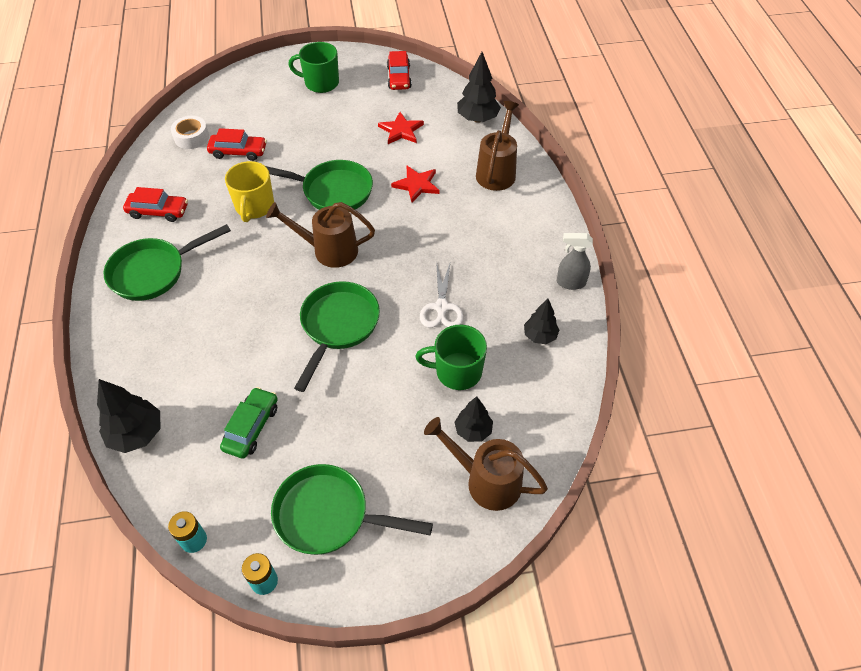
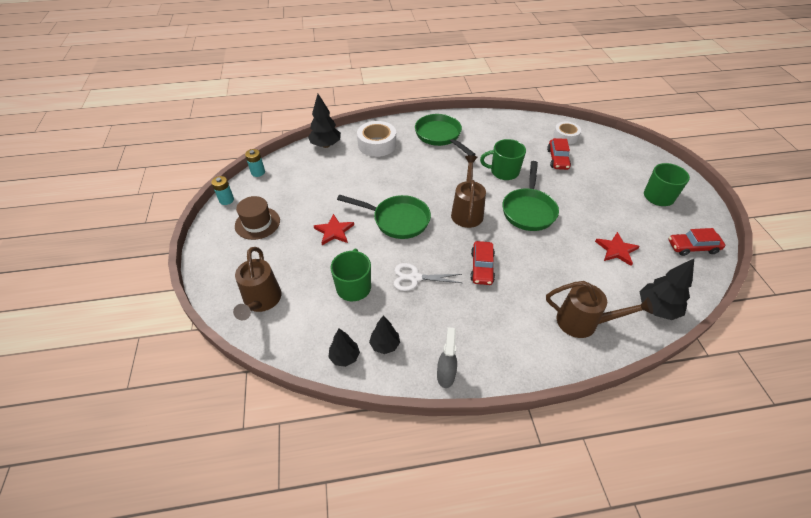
camera: 90 degrees right, 5 degrees down
red car [123,187,188,222] -> red car moved to [470,241,495,285]
green car [220,387,278,459] -> none
yellow mug [225,161,274,222] -> green mug [480,139,526,180]
green pan [271,464,433,555] -> brown hat [235,196,280,240]
red star [391,165,440,202] -> red star moved to [314,214,354,245]
brown watering can [424,417,548,511] -> brown watering can turned 150 degrees clockwise [233,247,281,320]
black tree [454,396,493,442] -> black tree moved to [328,328,360,367]
none -> white tape [357,121,396,157]

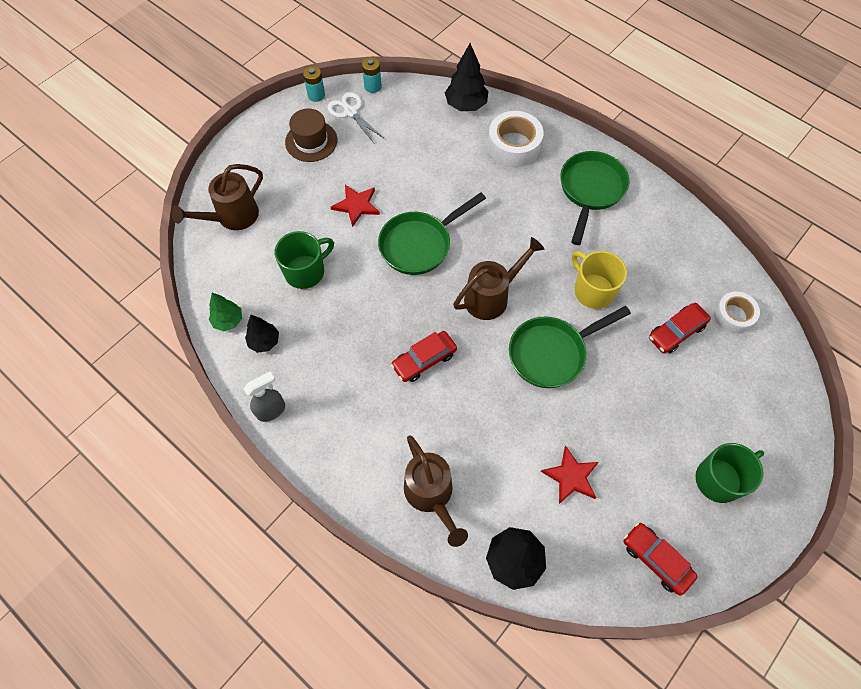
camera: 50 degrees right, 15 degrees up
black tree [328,328,360,367] -> green tree [209,293,242,331]
green pan [337,195,431,239] -> green pan turned 75 degrees clockwise [378,192,486,275]
white scissors [394,263,462,291] -> white scissors moved to [327,92,385,143]
green mug [480,139,526,180] -> yellow mug [572,251,627,309]

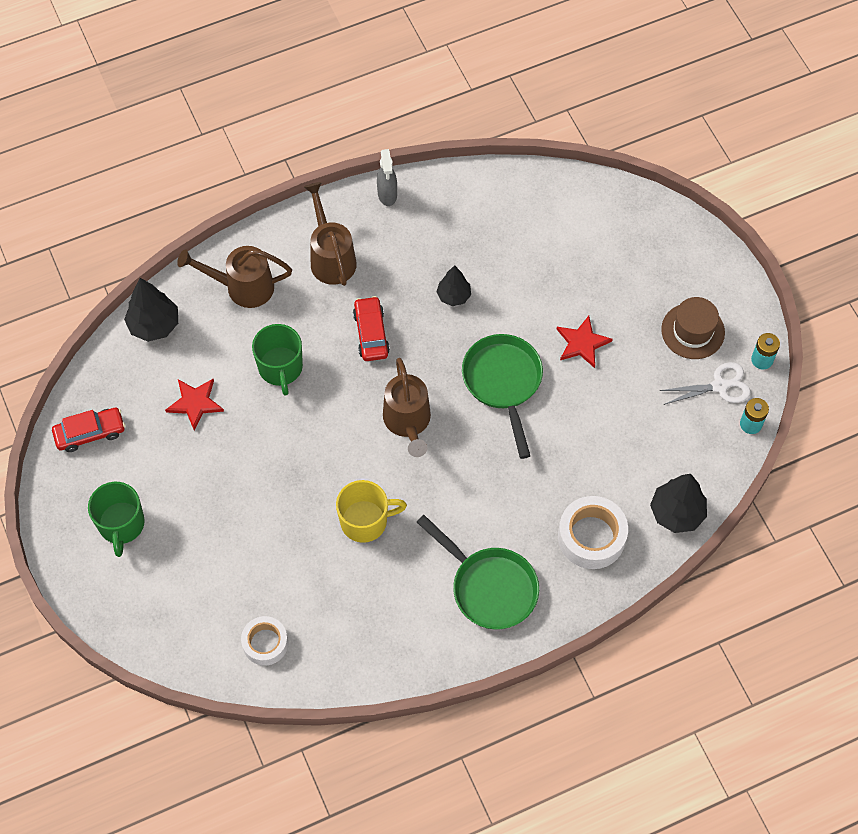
camera: 115 degrees right, 0 degrees up
brown watering can [171,164,263,230] -> brown watering can moved to [304,182,357,286]
green tree [209,293,242,331] -> none
black tree [245,315,279,353] -> black tree moved to [436,265,471,306]
green mug [274,231,334,289] -> green mug moved to [252,324,303,396]
green pan [509,306,631,388] -> none
red car [649,303,711,353] -> none

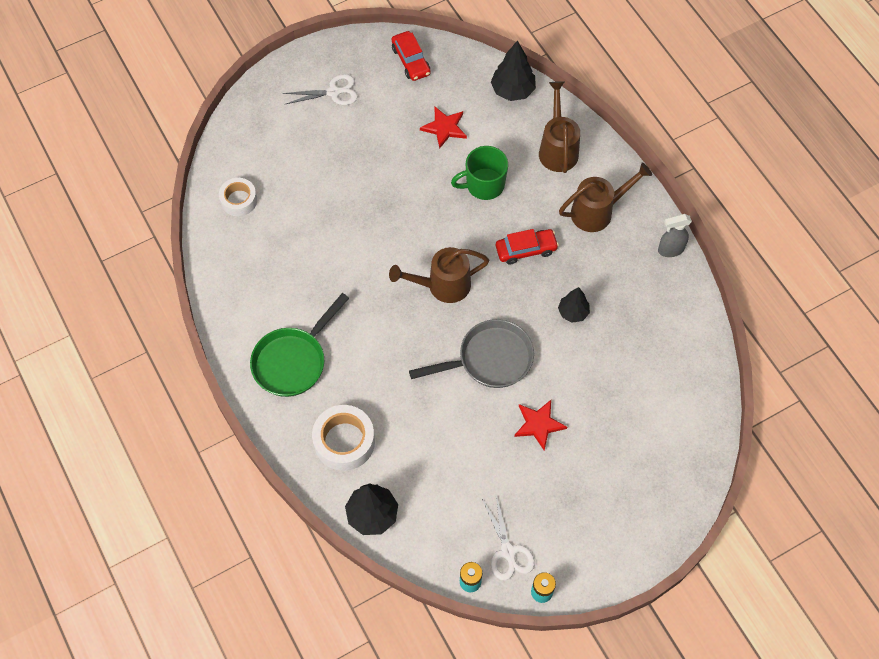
camera: 85 degrees right, 0 degrees up
green mug [88,482,145,557] -> white scissors [283,74,358,105]
yellow mug [336,480,407,543] -> none
green pan [462,334,543,459] -> grey pan [409,319,534,388]
brown hat [661,297,725,359] -> none

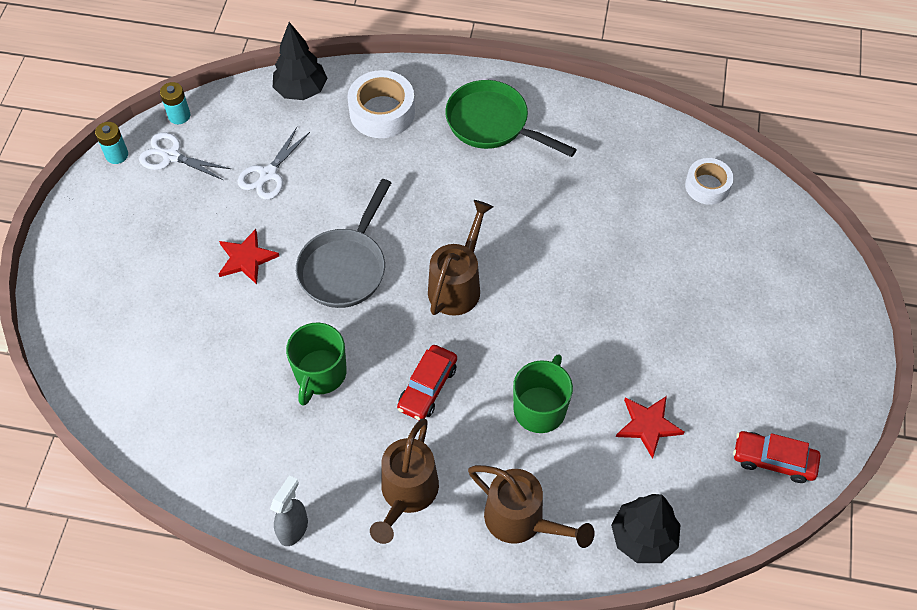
camera: 130 degrees right, 5 degrees down
green pan [250,293,349,397] -> green pan turned 45 degrees counterclockwise [445,80,577,157]
white scissors [283,74,358,105] -> white scissors moved to [238,127,310,200]
black tree [558,287,590,323] -> green mug [286,322,347,406]

